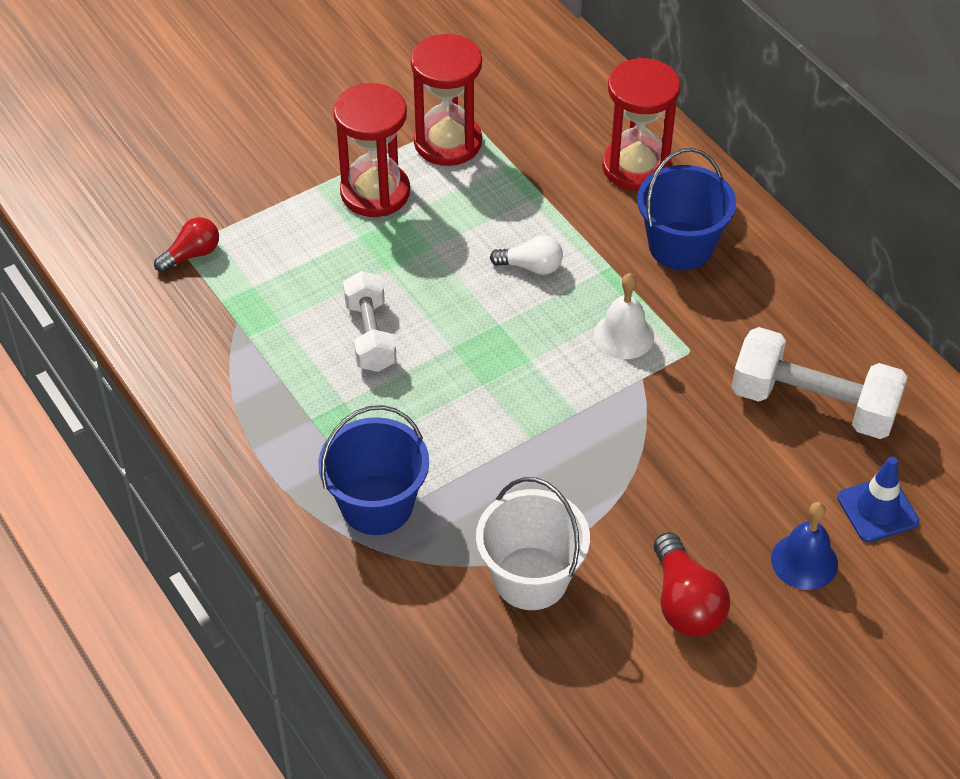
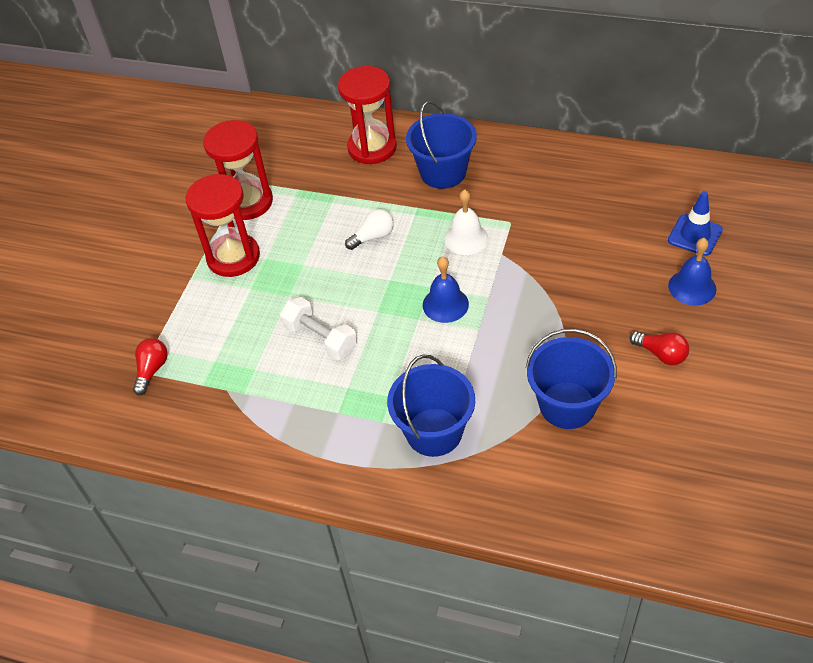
camera: 35 degrees left, 0 degrees up
white bucket [476,477,590,610] -> blue bucket [526,329,617,429]
red light bulb [654,532,730,637] -> red light bulb [629,331,689,365], size x0.66
white dumbbell [732,327,907,439] -> none
none -> blue bell [423,256,469,323]

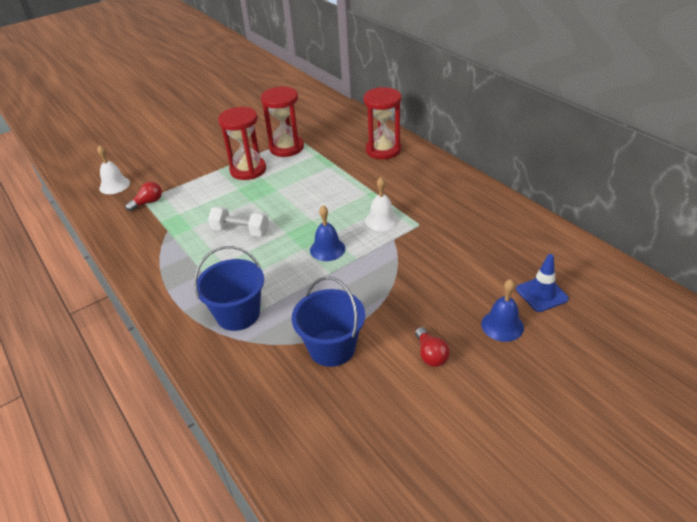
camera: 35 degrees right, 10 degrees down
white dumbbell [280,297,357,361] -> white dumbbell turned 60 degrees counterclockwise [208,206,269,236]
white light bulb [345,209,394,250] -> none
blue bucket [406,101,477,189] -> none
none -> white bell [97,145,130,194]

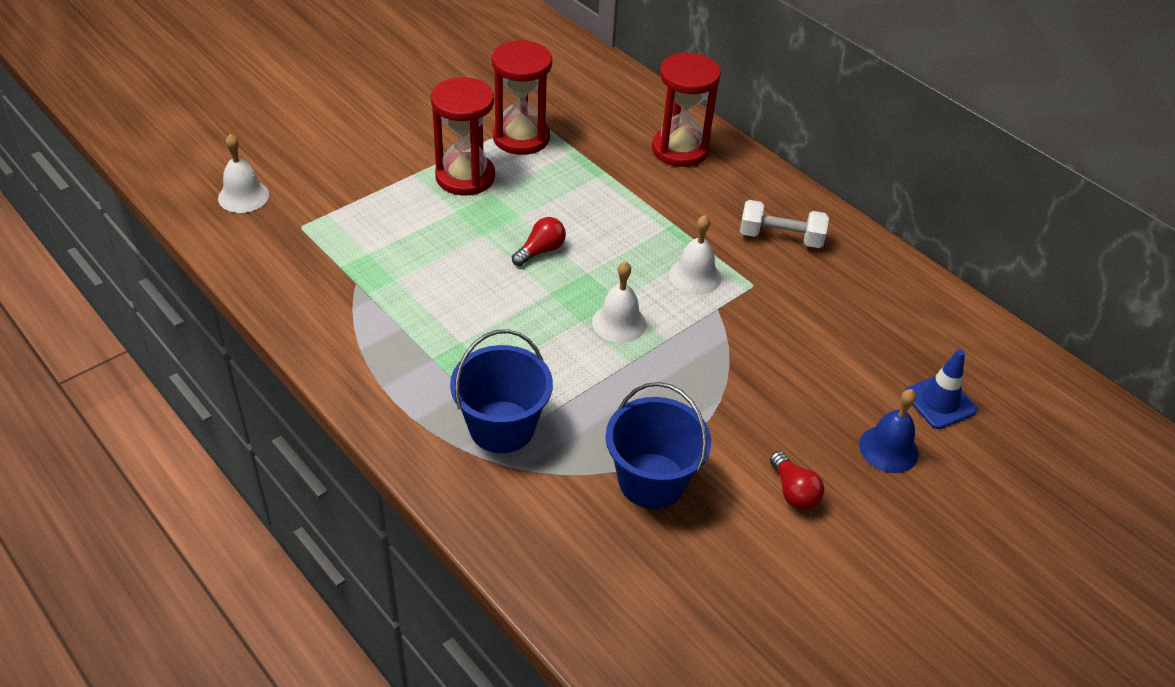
camera: 10 degrees left, 5 degrees up
red light bulb [126,182,162,211] -> red light bulb moved to [512,217,566,266]
white dumbbell [208,206,269,236] -> white dumbbell moved to [740,200,829,248]
blue bell [310,205,345,261] -> white bell [592,261,646,343]

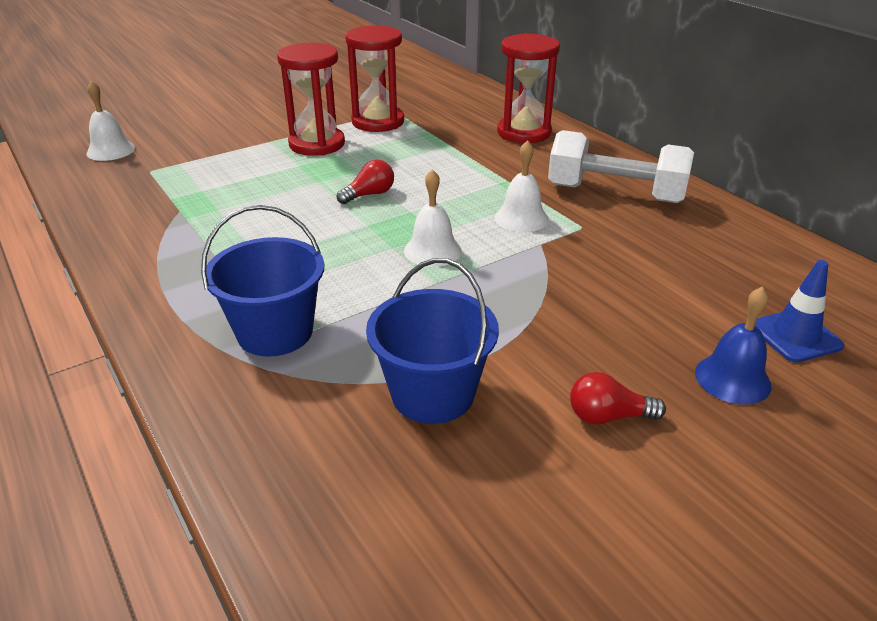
camera: 10 degrees right, 10 degrees down
white dumbbell [740,200,829,248] -> white dumbbell [548,130,694,203], size x1.55
red light bulb [770,451,824,510] -> red light bulb turned 105 degrees clockwise [570,372,666,425]

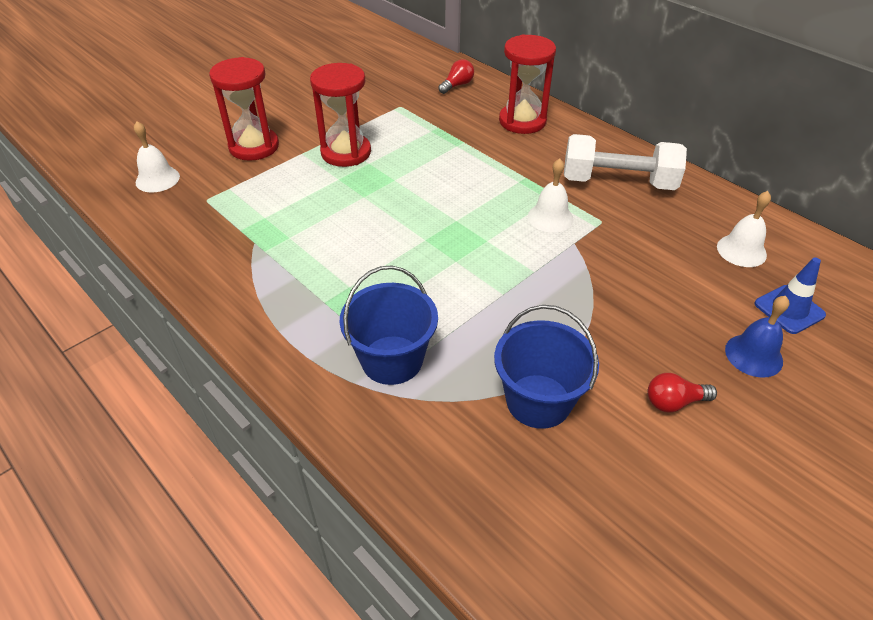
camera: 10 degrees left, 10 degrees up
red light bulb [337,160,394,204] -> red light bulb moved to [438,59,474,94]
red hourglass [345,25,404,132] -> red hourglass moved to [209,57,279,161]
white bell [404,169,462,267] -> white bell moved to [717,191,771,267]

